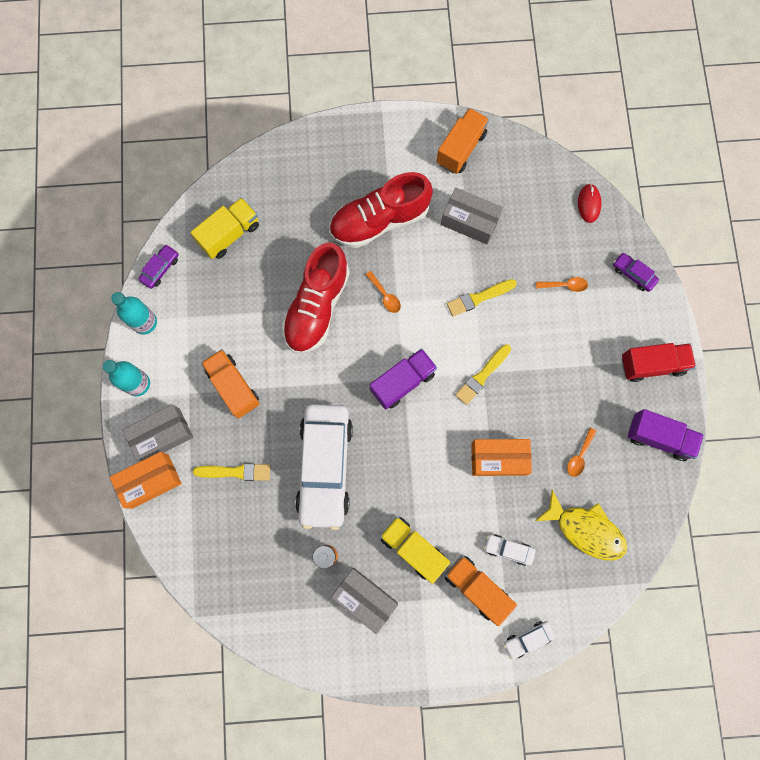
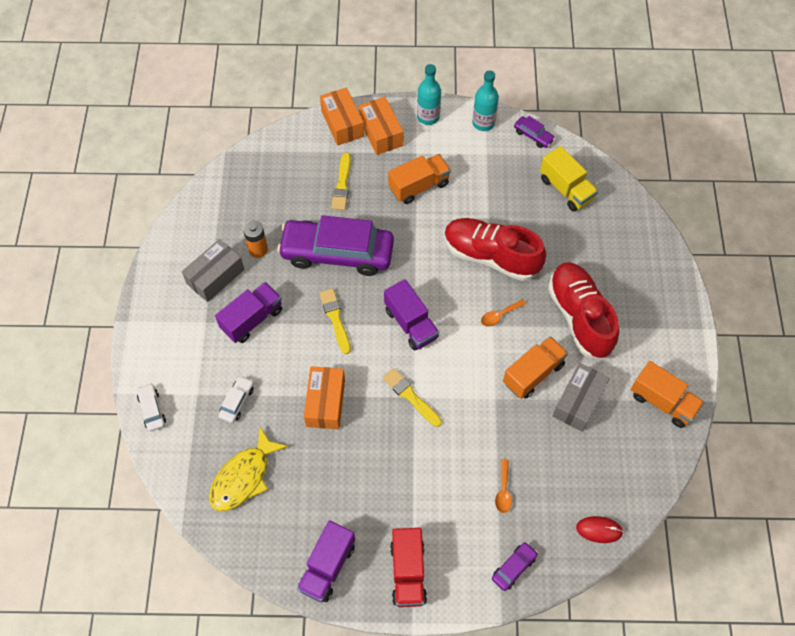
camera: 95 degrees right, 15 degrees down
grey box [122,404,193,461] -> orange box [359,97,403,155]
white car [295,404,353,530] -> purple car [277,215,394,276]
yellow truck [380,517,450,584] -> purple truck [215,282,282,343]
orange truck [445,555,517,626] -> orange truck moved to [503,336,568,399]
yellow brush [447,279,517,317] -> yellow brush moved to [319,288,351,354]
orange spoon [567,428,596,477] -> none

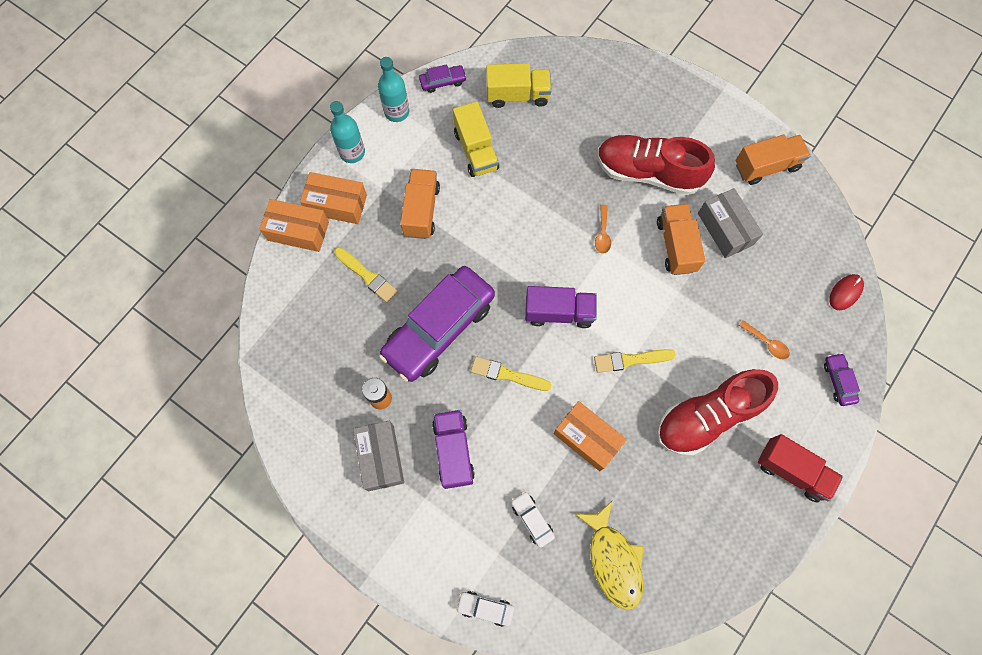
camera: 55 degrees left, 10 degrees up
purple truck [297,520,355,602] -> none
red shoe [444,218,546,281] -> red shoe moved to [657,369,778,456]
none -> yellow truck [453,101,499,177]

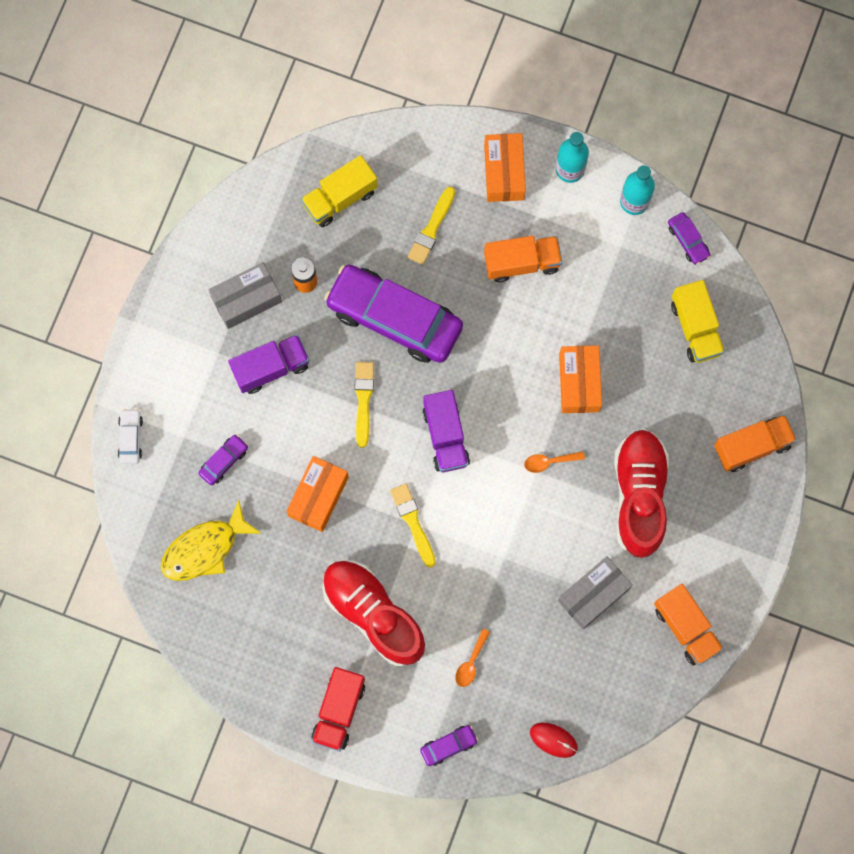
camera: 75 degrees right, 5 degrees up
orange box [260,199,329,252] -> orange box moved to [559,345,602,413]
yellow truck [453,101,499,177] -> yellow truck moved to [301,155,378,227]
white car [511,491,555,548] -> purple car [198,434,248,485]
orange truck [657,204,705,275] -> orange truck moved to [714,415,797,472]

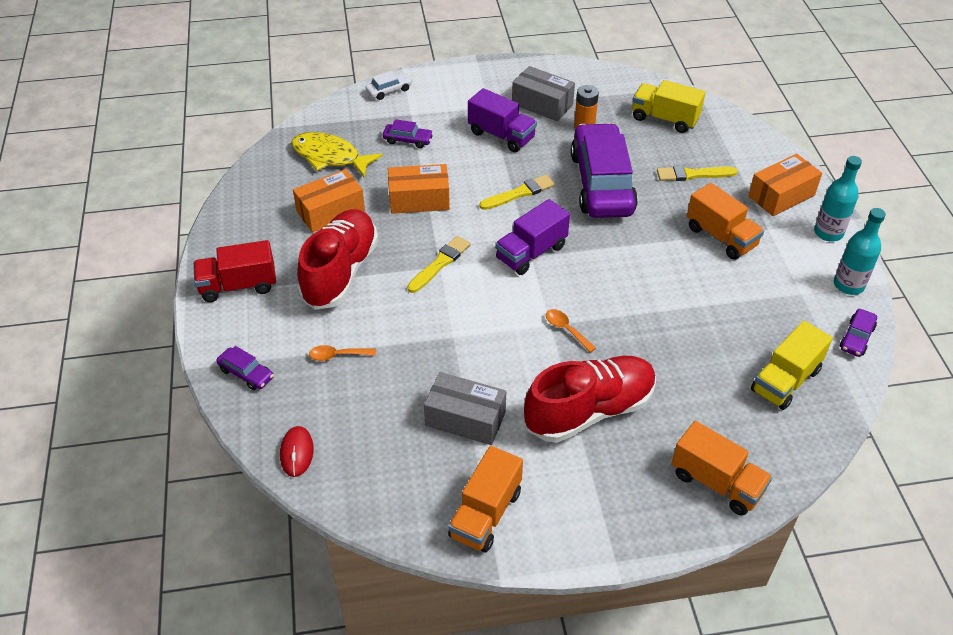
camera: 60 degrees right, 30 degrees down
orange box [559,345,602,413] -> orange box moved to [293,169,365,233]

